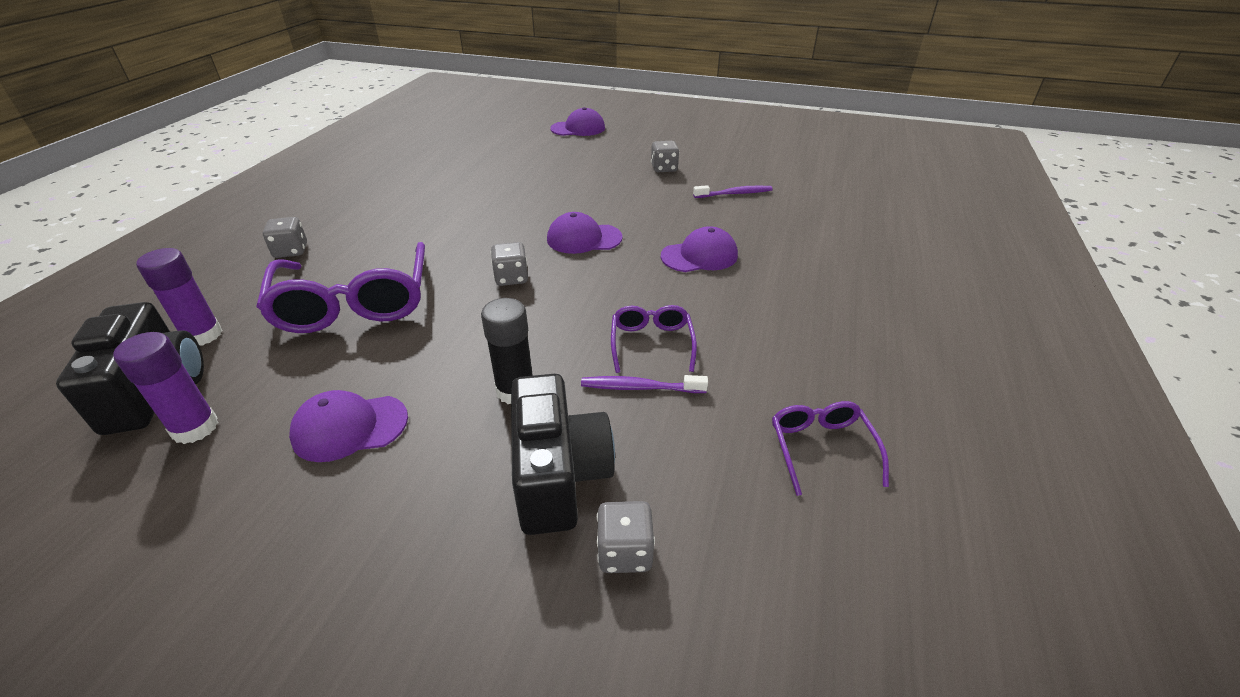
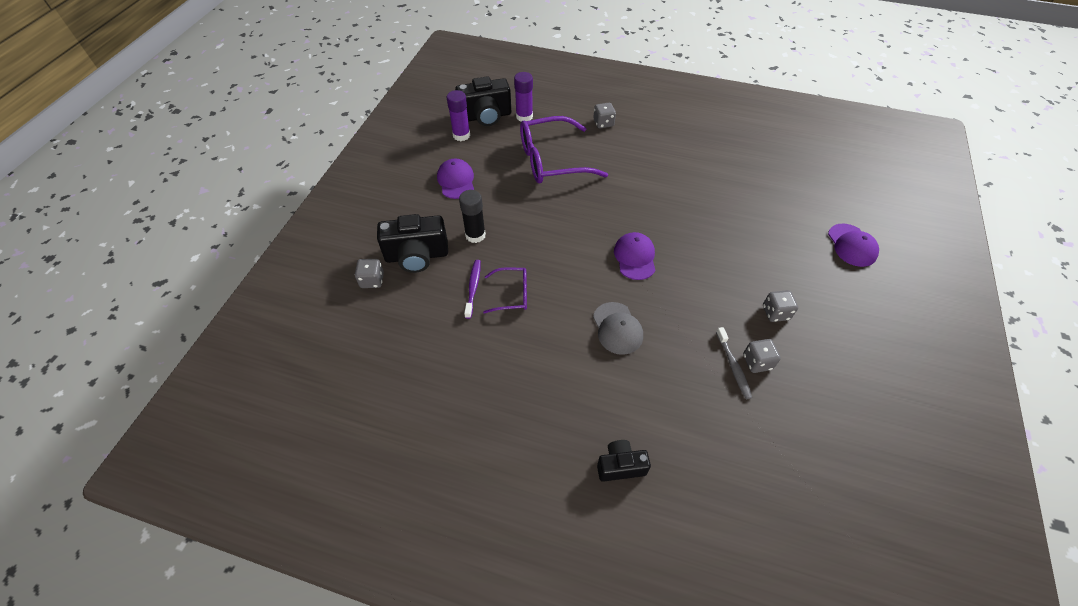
camera: 90 degrees right, 15 degrees up
grey dice [491,242,528,286] -> grey dice moved to [743,339,781,373]
purple cap [661,226,738,272] -> grey cap [593,302,643,355]
purple toothbrush [693,185,773,198] -> grey toothbrush [716,327,752,399]
purple glasses [772,401,889,496] -> none
none -> black camera [597,440,651,482]

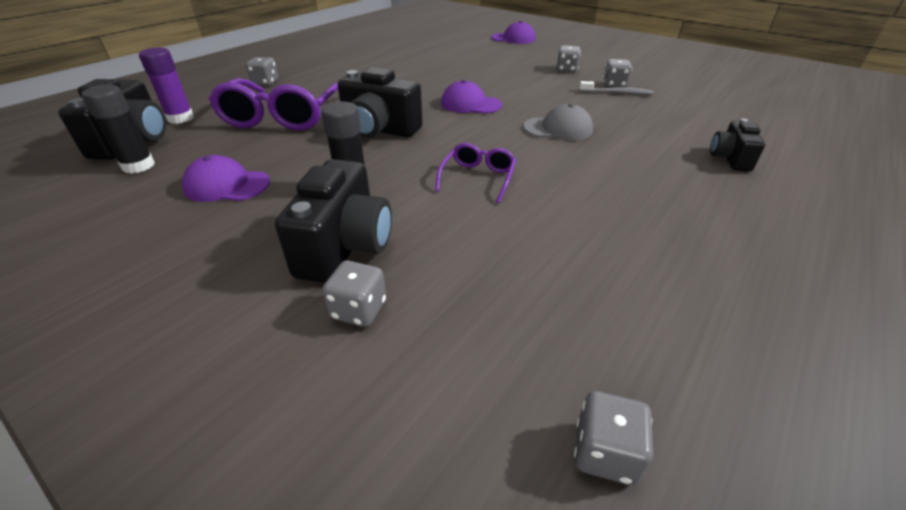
camera: 70 degrees left, 15 degrees down
purple glue stick [447,90,470,141] -> black glue stick [81,84,155,174]
purple toothbrush [464,260,481,319] -> none
none -> black camera [338,67,423,138]
none -> grey dice [574,391,653,485]

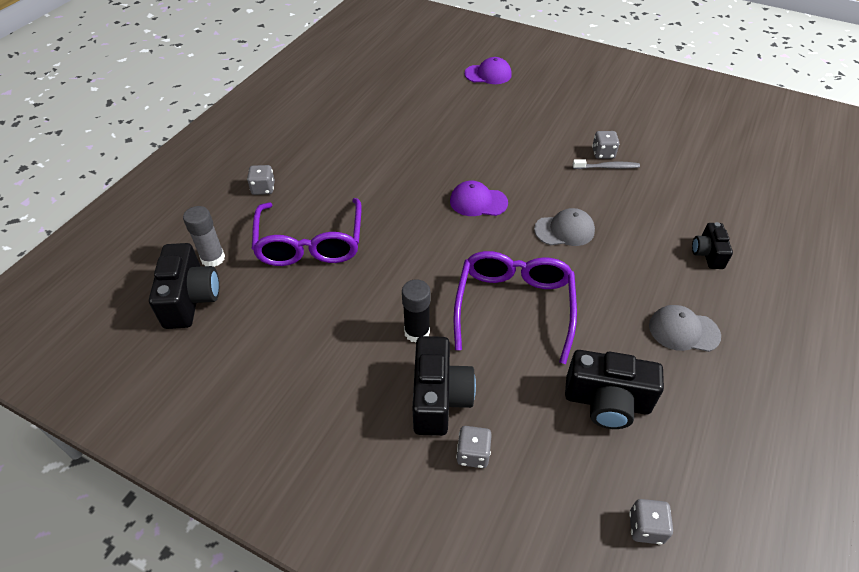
camera: 10 degrees left, 10 degrees up
black glue stick [81,84,155,174] -> none
purple glue stick [139,48,194,124] -> grey glue stick [183,206,225,267]
purple cap [182,155,270,202] -> none
black camera [338,67,423,138] -> black camera moved to [565,350,664,429]
purple glasses [435,143,516,203] -> purple glasses [453,251,577,364], size x1.99
grey dice [556,45,581,73] -> none
none -> grey cap [649,305,721,352]

